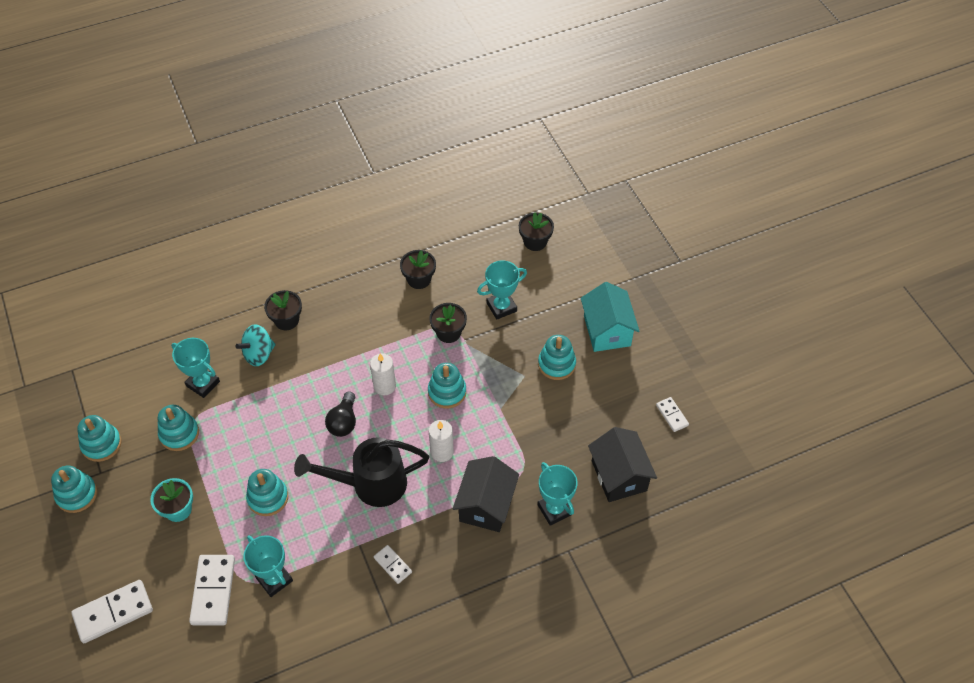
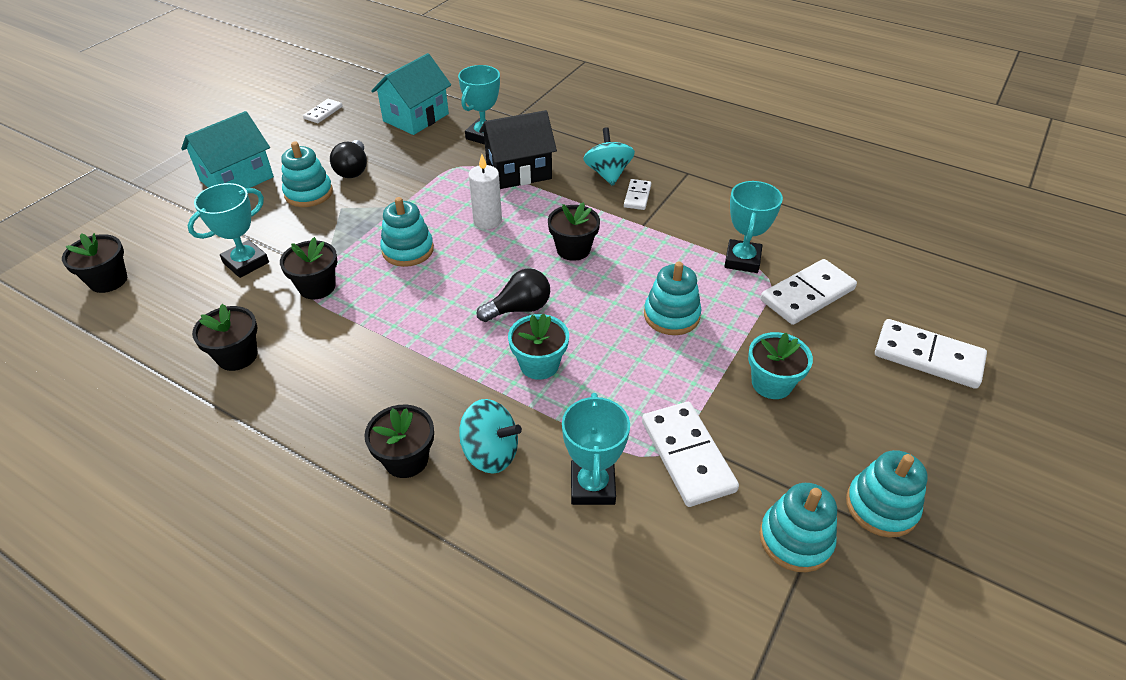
camera: 125 degrees left, 10 degrees down
turquoise stacking toy [158,405,199,451] -> white domino [642,402,739,507]
black watering can [294,437,429,507] -> black flower pot [548,202,600,261]
white candle [370,353,396,396] -> none
turquoise trophy [477,260,527,320] -> turquoise trophy turned 75 degrees counterclockwise [187,183,269,278]
black house [588,427,657,502] -> turquoise house [371,53,451,135]
none -> black light bulb [330,140,367,178]
none -> turquoise flower pot [508,314,569,380]
none -> turquoise spinning top [584,127,635,186]

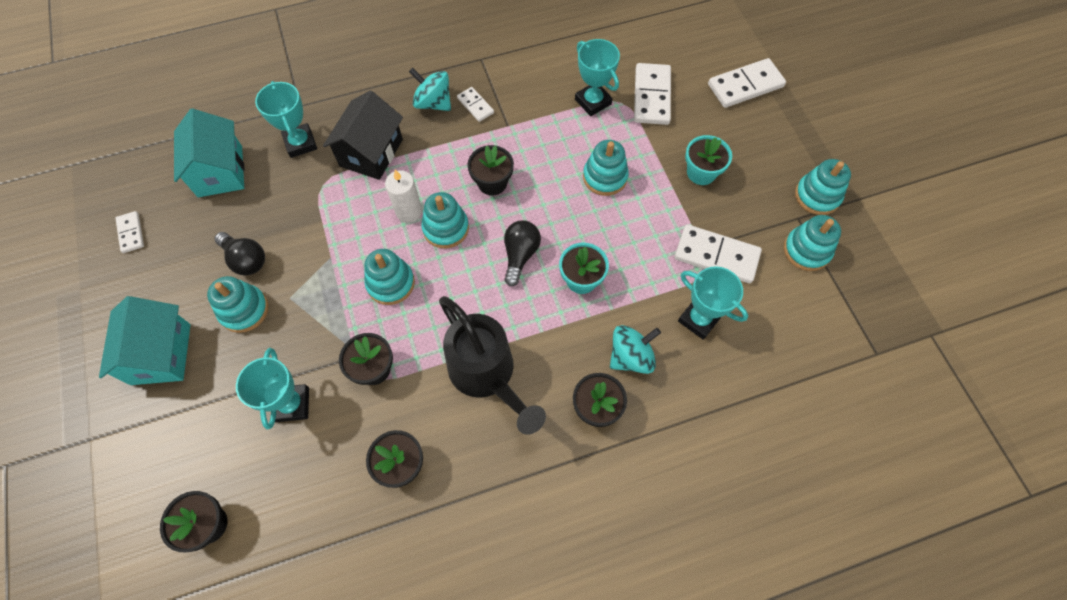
camera: 50 degrees left, 20 degrees up
none -> turquoise stacking toy [421,192,469,249]
none -> black watering can [439,296,546,435]

